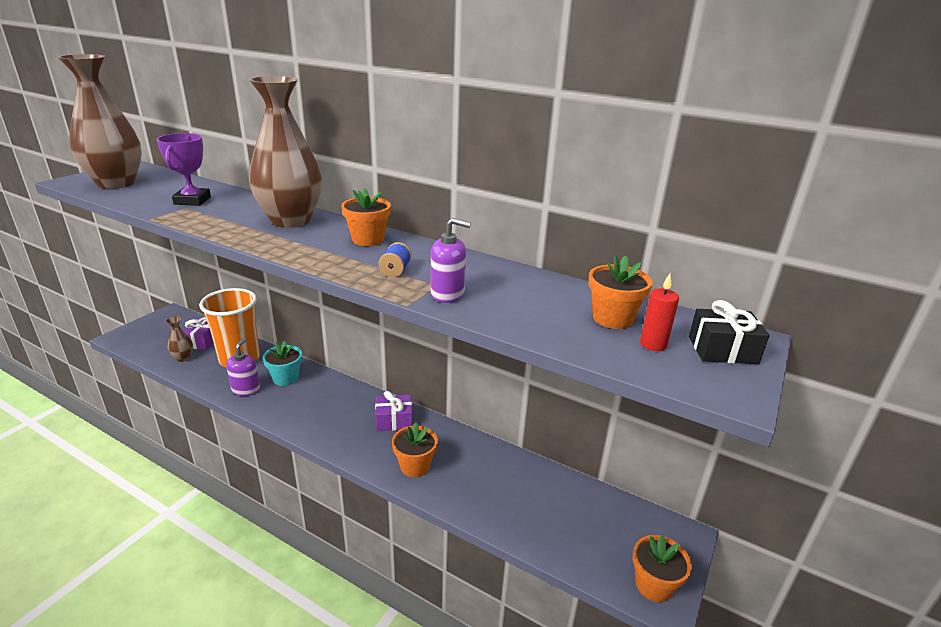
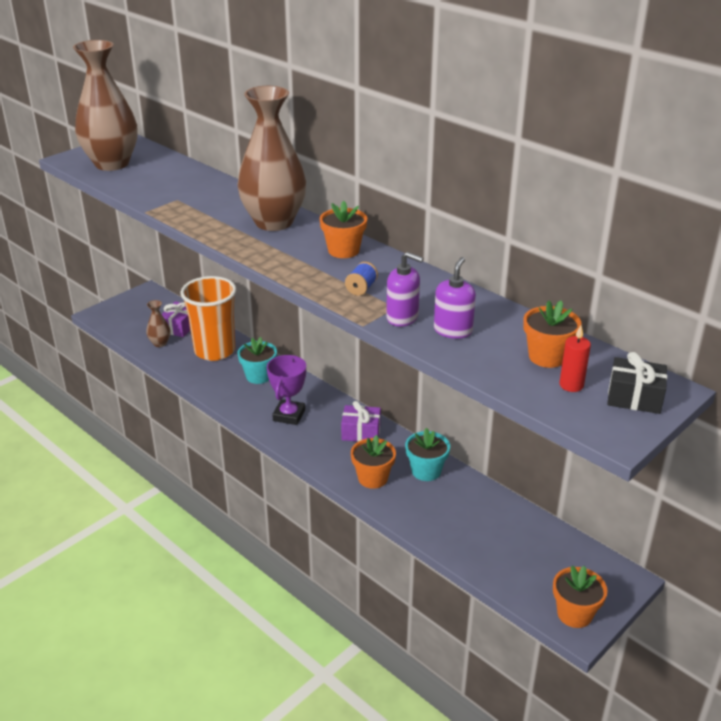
camera: 15 degrees right, 5 degrees up
purple trophy [156,133,211,206] -> purple trophy moved to [267,355,306,425]
purple soap dispenser [226,338,260,396] -> purple soap dispenser moved to [434,257,476,339]
none -> turquoise flower pot [405,428,450,481]

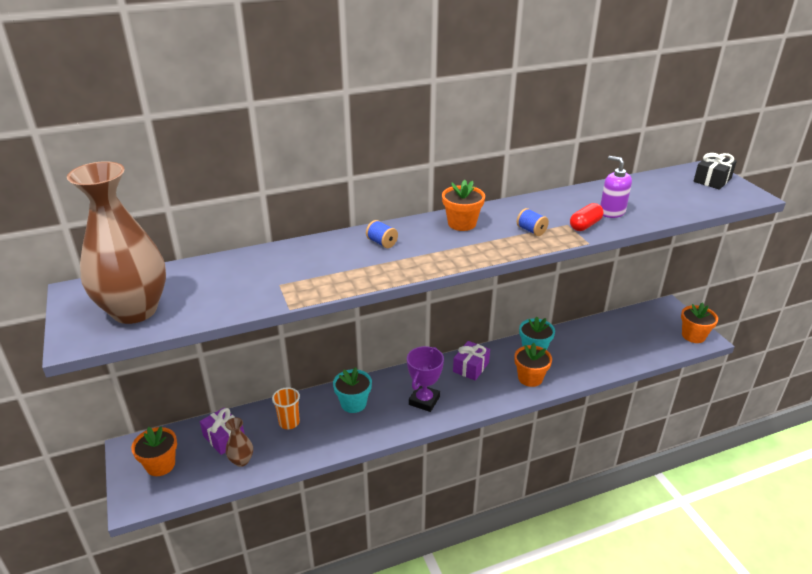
camera: 65 degrees left, 0 degrees up
orange cup [181,276,237,361] -> orange cup [272,387,300,429], size x0.48
brown vase [237,86,306,231] -> blue spool [366,220,398,248]
purple trophy [267,355,306,425] -> purple trophy turned 75 degrees clockwise [407,346,444,412]
purple soap dispenser [386,252,423,327] -> red capsule [570,203,604,231]
orange flower pot [523,300,582,368] -> orange flower pot moved to [131,426,177,476]
red candle [559,325,591,392] -> none

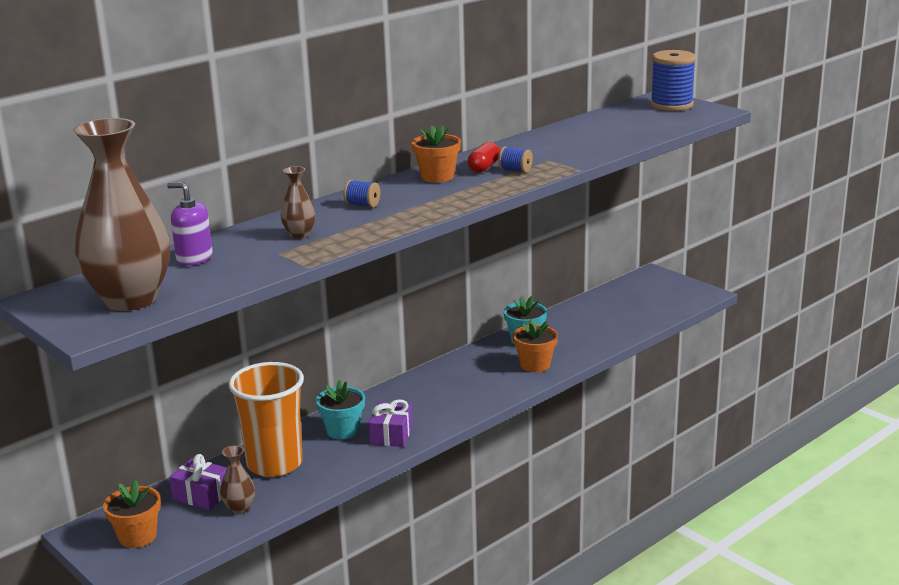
camera: 20 degrees left, 10 degrees down
orange cup [272,387,300,429] -> orange cup [228,362,304,477], size x2.10
purple trophy [407,346,444,412] -> none
purple gift [453,341,490,381] -> purple gift moved to [369,399,413,447]
red capsule [570,203,604,231] -> red capsule moved to [468,142,500,173]
purple soap dispenser [600,156,632,218] -> purple soap dispenser moved to [167,182,213,266]
orange flower pot [681,302,718,343] -> none
black gift [693,153,737,190] -> blue spool [650,50,696,111]
none -> brown vase [280,166,316,239]

